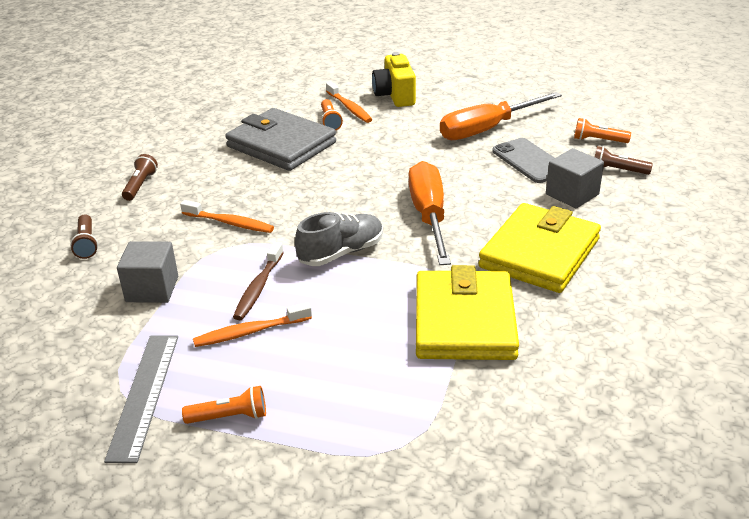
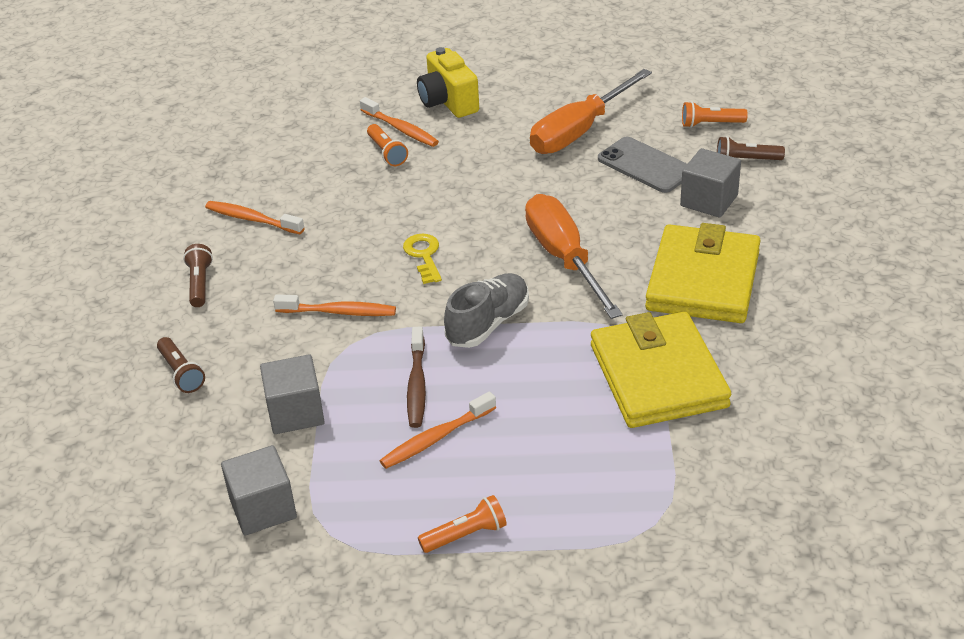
camera: 15 degrees left, 5 degrees up
grey ruler [104,336,178,463] -> none
grey wallet [225,108,336,171] -> none
none -> orange toothbrush [205,201,305,234]
none -> grey cube [221,445,297,535]
none -> yellow key [403,234,442,284]

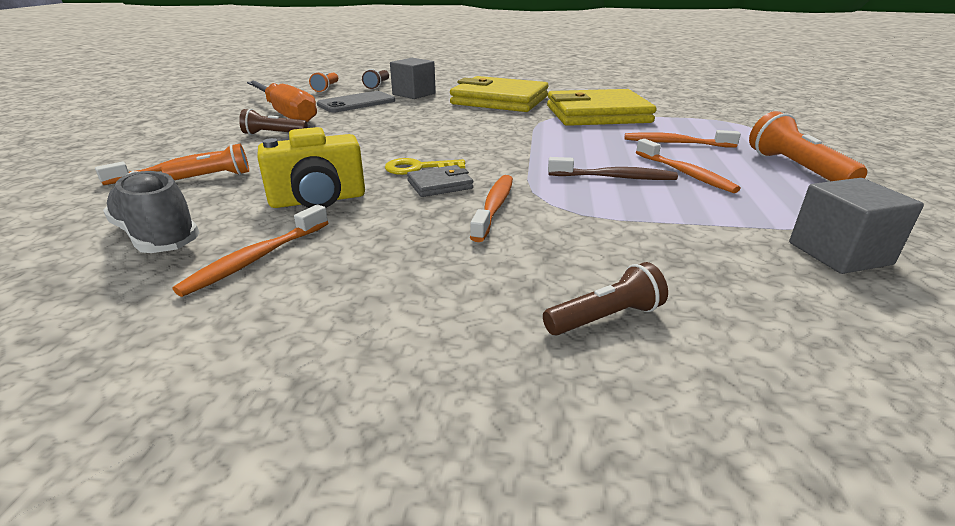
camera: 85 degrees left, 10 degrees down
brown flashlight [183,244,213,307] -> brown flashlight moved to [239,109,308,135]
grey cube [260,354,325,434] -> none
yellow camera [417,47,479,118] -> yellow camera moved to [257,127,365,208]
orange flashlight [418,495,507,553] -> orange flashlight [749,111,867,181], size x1.55
grey shoe [444,273,529,348] -> grey shoe moved to [103,171,199,253]
orange screwdriver [525,194,623,319] -> none
none -> grey wallet [407,165,473,197]
none -> orange toothbrush [624,130,741,148]

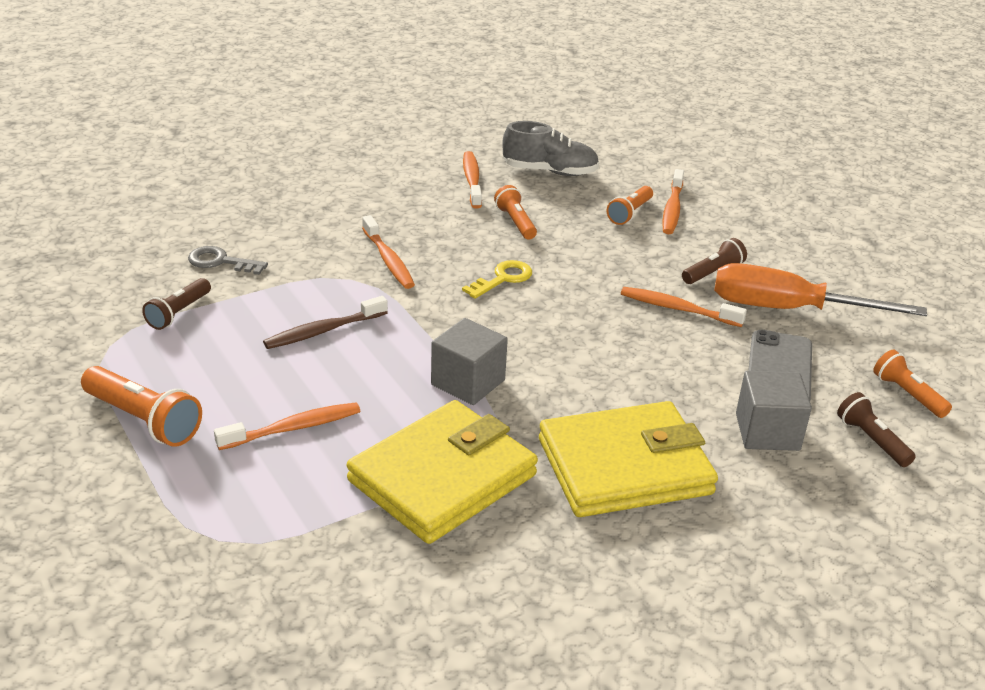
camera: 140 degrees right, 5 degrees up
yellow camera [257,127,365,208] -> orange flashlight [494,185,537,240]
grey wallet [407,165,473,197] -> none
brown flashlight [543,262,668,336] -> brown flashlight moved to [142,278,211,330]
orange toothbrush [636,139,741,193] -> orange toothbrush moved to [621,287,747,327]
grey cube [789,178,924,274] -> grey cube moved to [431,318,508,405]
none -> grey key [188,246,268,275]

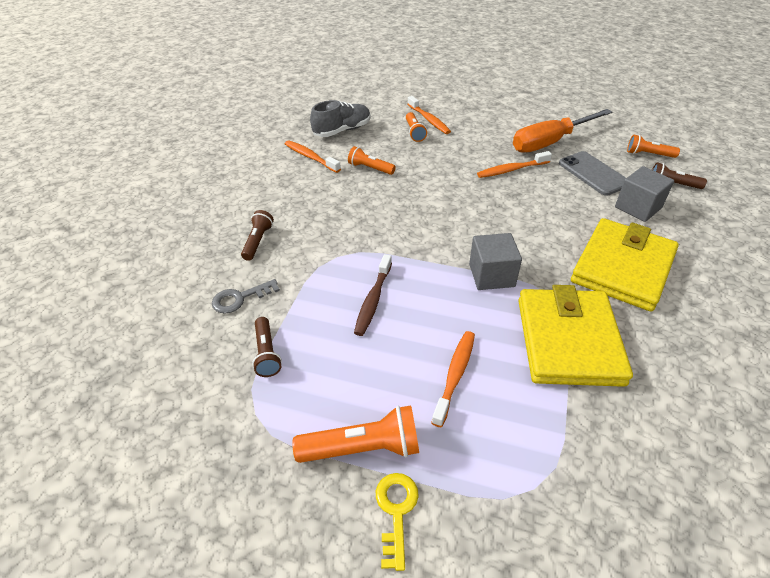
camera: 40 degrees left, 10 degrees up
orange toothbrush [362,215,415,289] -> none
yellow key [462,260,532,299] -> yellow key moved to [376,473,419,571]
brown flashlight [682,238,747,284] -> brown flashlight moved to [241,210,274,261]

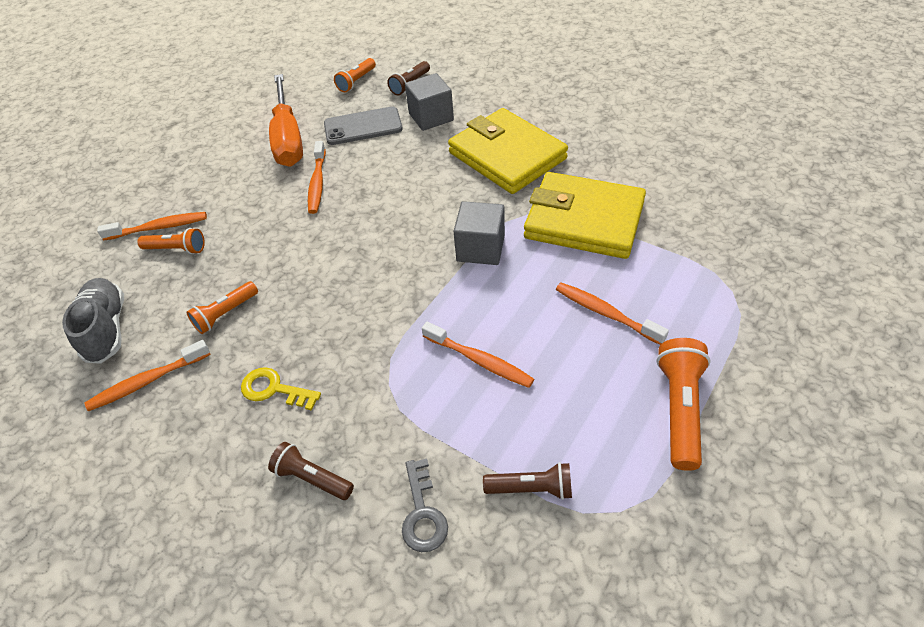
camera: 70 degrees left, 5 degrees up
brown toothbrush [354,254,392,336] -> orange toothbrush [422,322,534,388]
yellow key [376,473,419,571] -> yellow key moved to [241,367,321,411]

